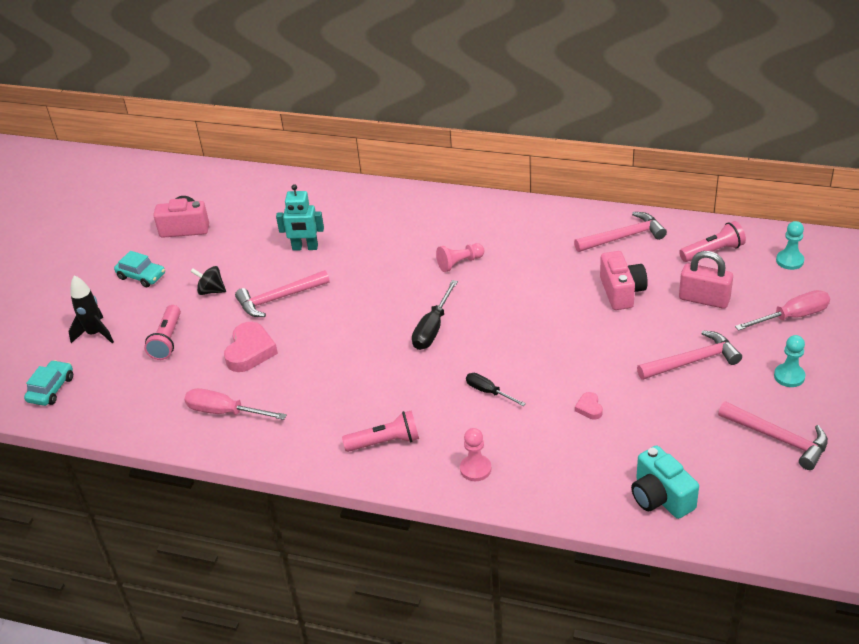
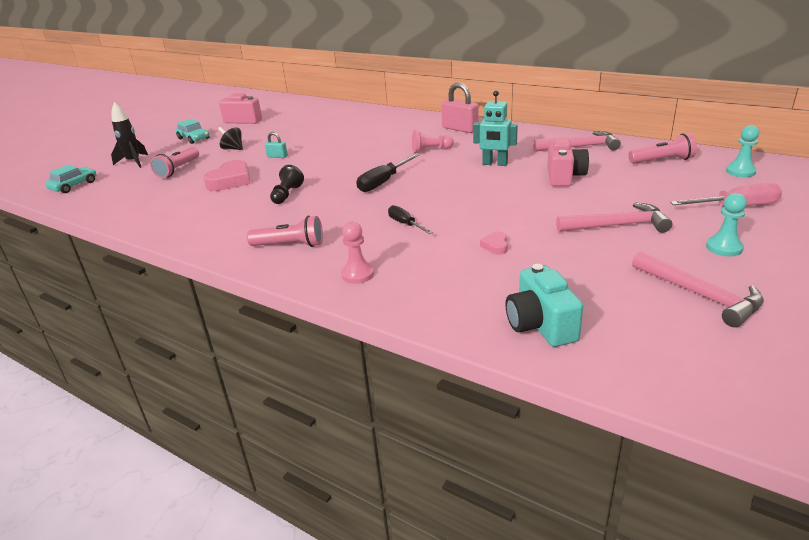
camera: 15 degrees right, 10 degrees down
pink screwdriver [184,388,287,420] -> none
pink hammer [235,270,330,317] -> turquoise padlock [265,132,288,158]
turquoise robot [276,184,324,251] -> turquoise robot moved to [473,91,518,166]
pink padlock [679,251,733,309] -> pink padlock moved to [441,82,478,133]
none -> black pawn [270,165,304,204]

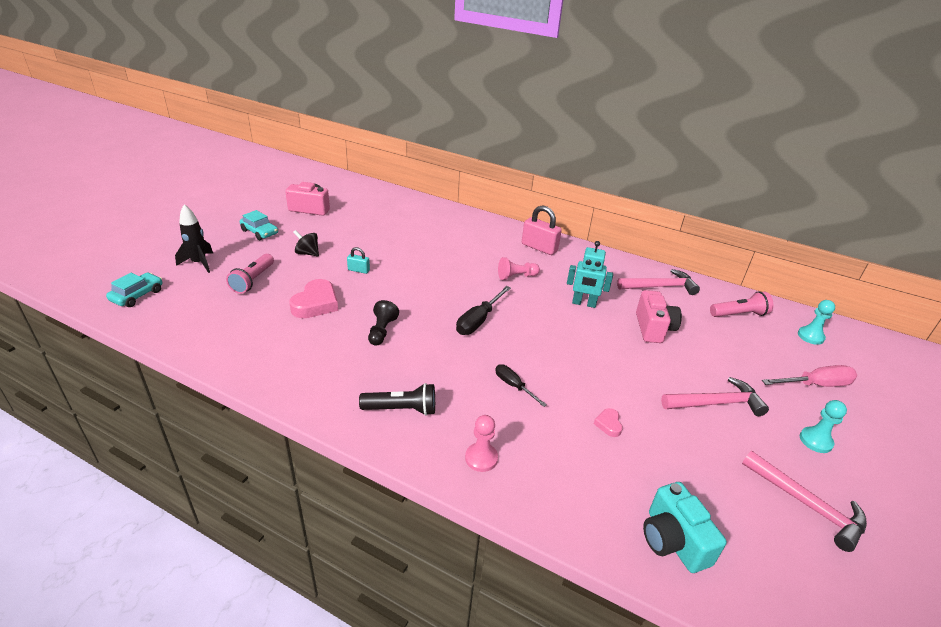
camera: 10 degrees left, 5 degrees up
pink flashlight [247,216,323,247] -> black flashlight [359,383,435,416]

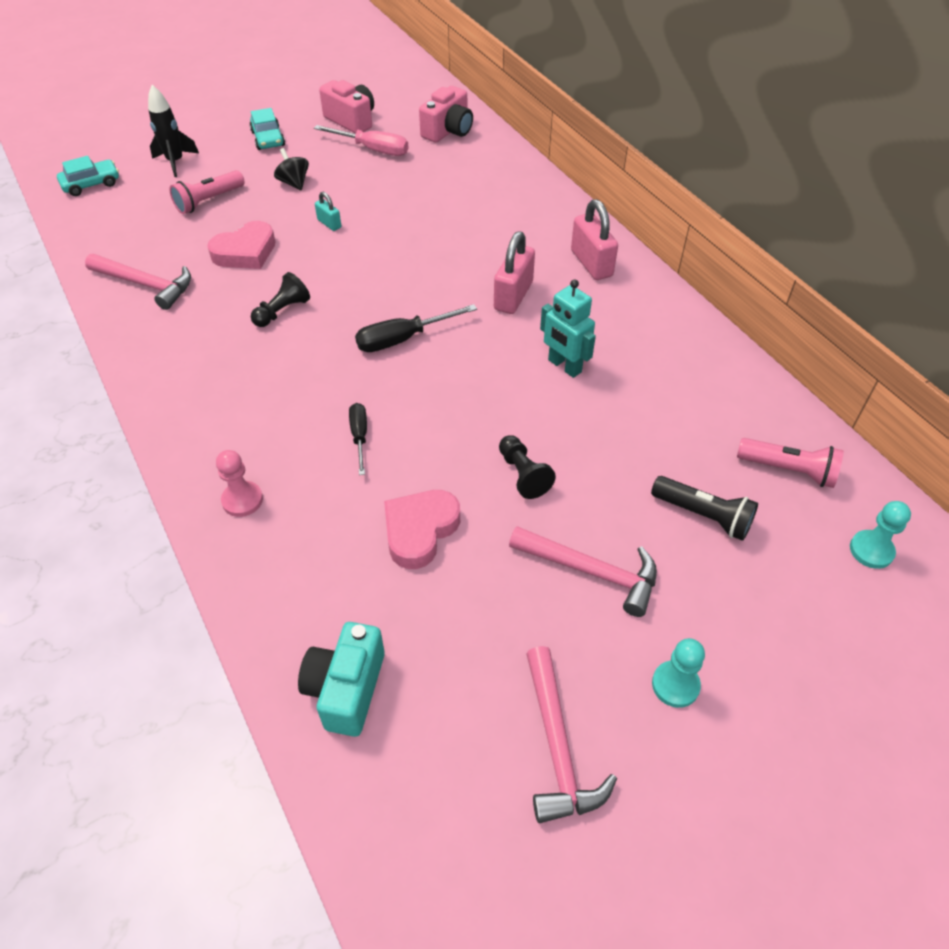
camera: 35 degrees right, 15 degrees up
black flashlight [359,383,435,416] -> black flashlight moved to [651,476,758,541]
pink pawn [498,257,540,280] -> pink padlock [494,231,535,314]
pink heart [594,408,623,437] -> pink heart [384,490,460,569], size x2.03
pink hammer [617,269,700,295] -> pink hammer moved to [85,254,191,310]
pink camera [636,290,682,343] -> pink camera moved to [419,86,473,143]
pink screwdriver [762,365,857,387] -> pink screwdriver moved to [314,125,409,156]
none -> black pawn [499,435,556,499]

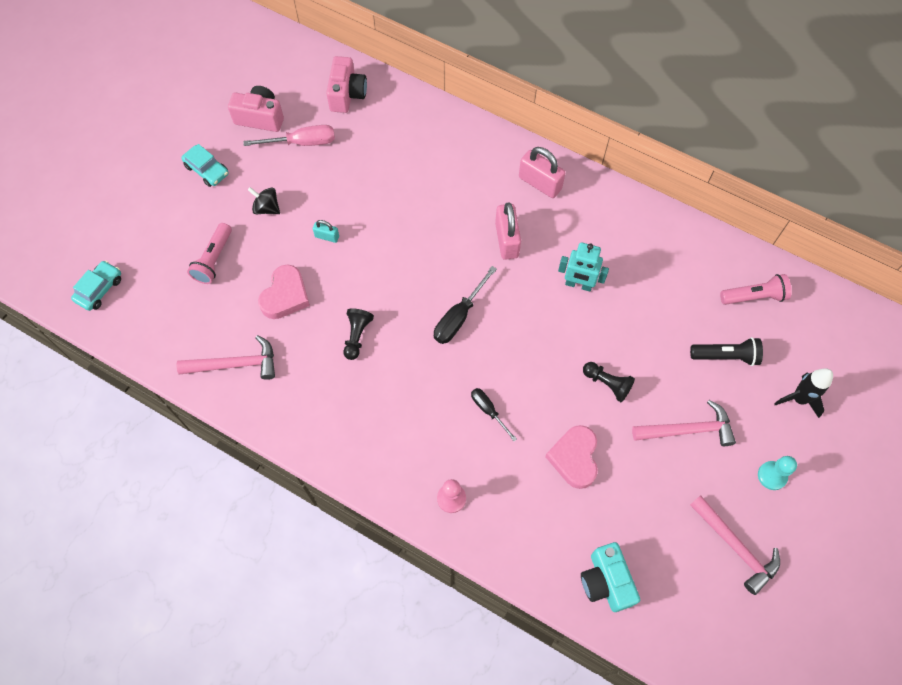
camera: 30 degrees left, 15 degrees up
black rocket [148,85,199,177] -> black rocket moved to [774,368,833,418]
turquoise pawn [850,501,911,569] -> none

